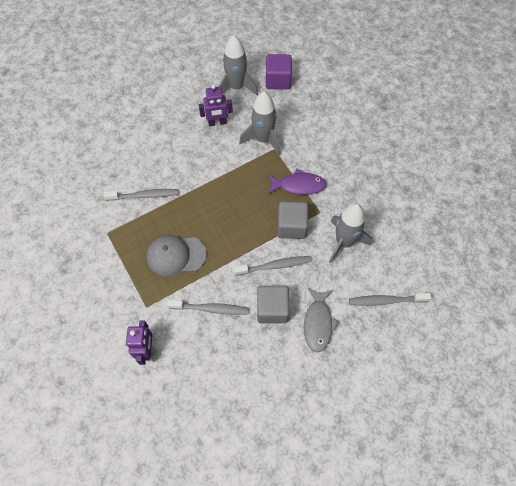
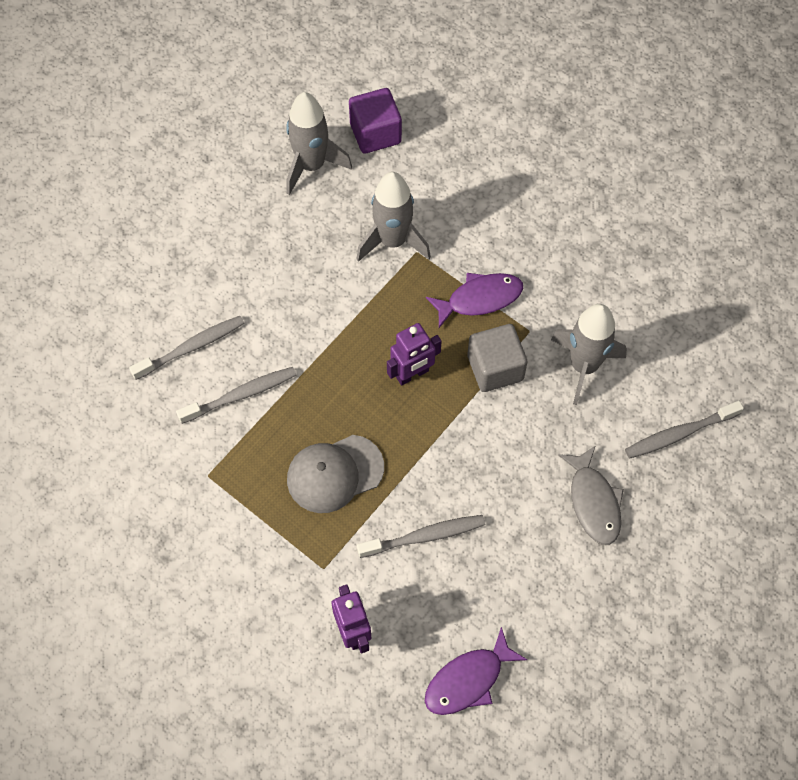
camera: 20 degrees left, 0 degrees up
purple robot [199,85,233,126] -> purple robot moved to [387,323,442,385]
grey toothbrush [233,256,311,276] -> grey toothbrush moved to [129,316,245,380]
grey cube [257,286,290,323] -> none
none -> purple fish [425,627,527,715]

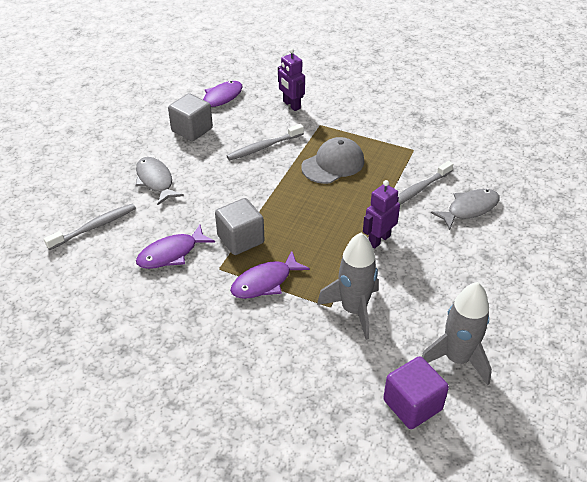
camera: 165 degrees right, 20 degrees down
grey toothbrush [129,316,245,380] -> grey fish [431,189,500,230]
purple robot [387,323,442,385] -> purple robot moved to [363,180,400,249]
grey rocket [551,304,627,405] -> purple fish [136,225,215,269]
none -> grey cube [168,93,213,141]

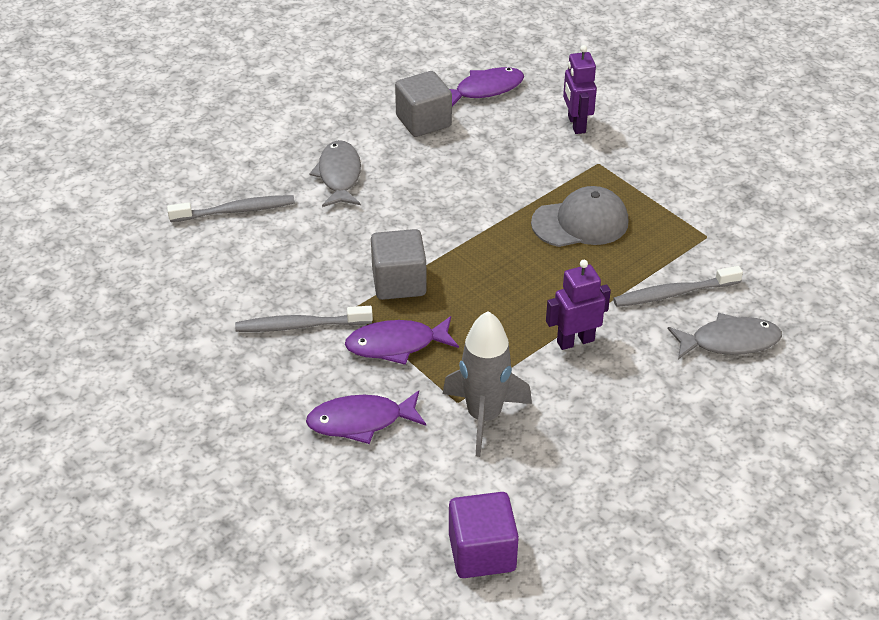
camera: 25 degrees right, 0 degrees up
purple fish [136,225,215,269] -> purple fish moved to [306,391,426,444]
grey toothbrush [227,124,304,161] -> grey toothbrush moved to [235,306,373,332]
grey rocket [421,282,492,385] -> none

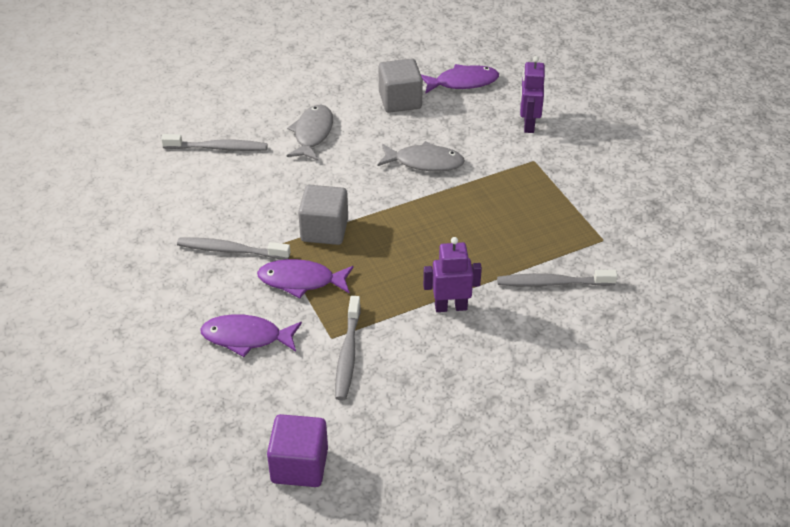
camera: 15 degrees right, 0 degrees up
grey rocket [443,311,532,457] -> grey toothbrush [335,296,361,401]
grey cap [531,186,628,247] -> none
grey fish [668,313,782,359] -> grey fish moved to [377,141,465,172]

